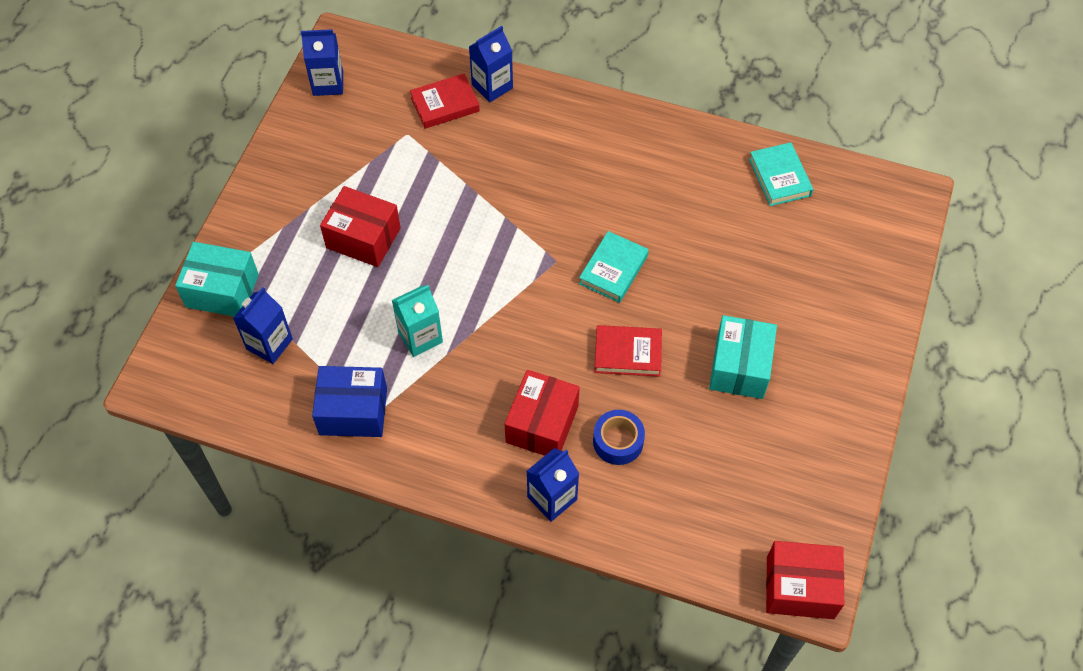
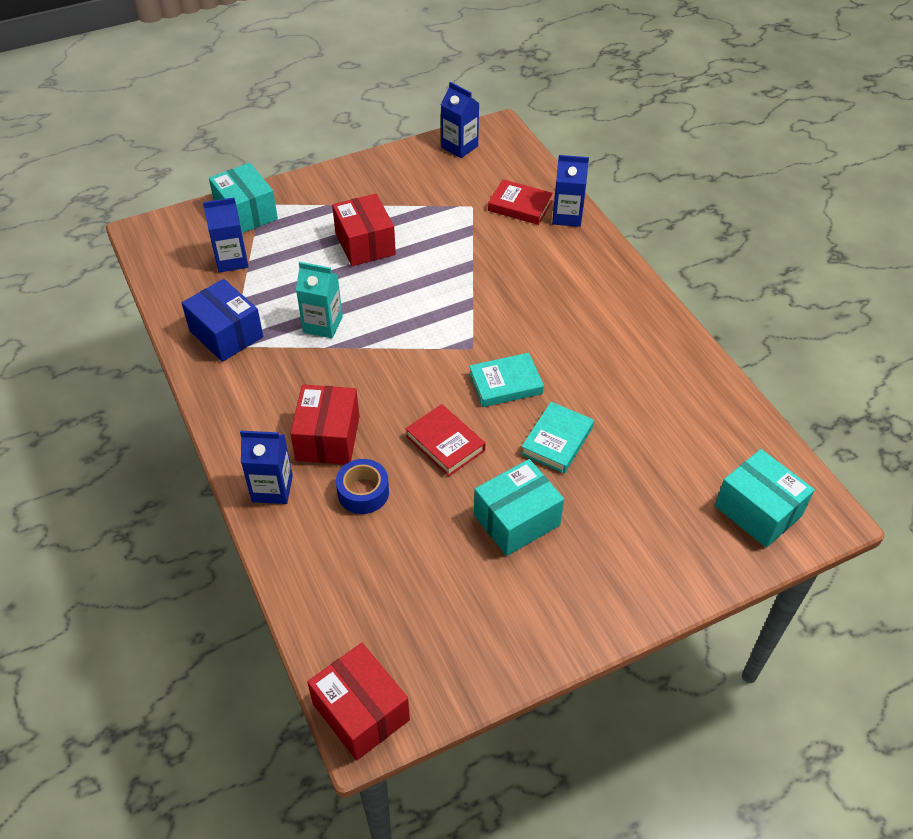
camera: 45 degrees right, 10 degrees down
red box [505,370,580,456] -> red box turned 60 degrees counterclockwise [290,385,359,465]
turquoise book [749,142,813,206] -> turquoise book moved to [521,402,594,473]
none -> turquoise box [715,449,815,548]

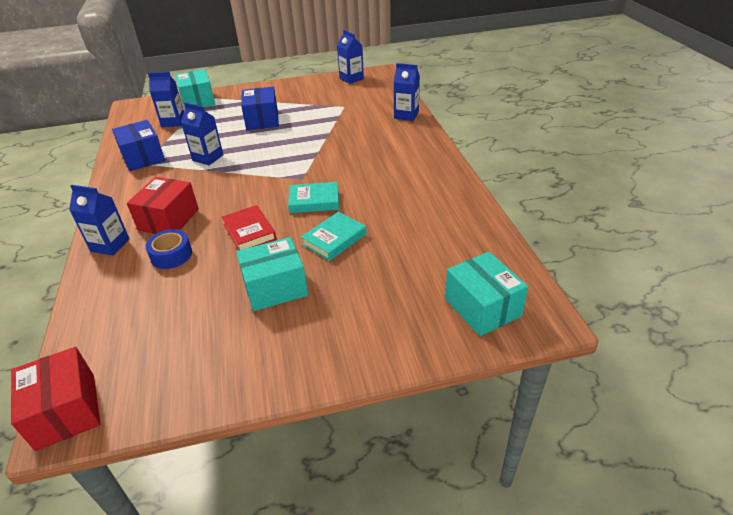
camera: 15 degrees right, 10 degrees down
turquoise carton [296,262,343,338] -> blue carton [181,102,223,165]
red box [332,194,396,266] -> blue box [241,87,279,130]
red book [488,179,553,225] -> none

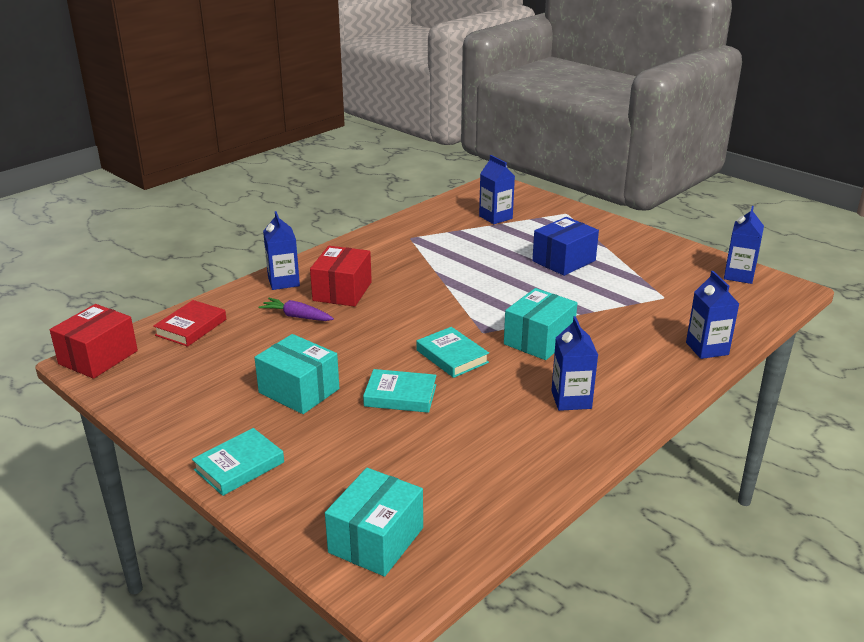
camera: 55 degrees right, 10 degrees down
blue box [112,120,165,171] -> none
red box [127,177,199,234] -> red box turned 60 degrees counterclockwise [310,246,372,307]
blue tape [145,229,192,269] -> purple carrot [258,298,334,321]
turquoise box [176,69,216,109] -> turquoise box moved to [504,288,577,360]
blue carton [181,102,223,165] -> blue carton moved to [551,316,598,411]
red book [222,205,276,250] -> red book moved to [153,300,226,347]
none -> turquoise book [192,428,284,496]

